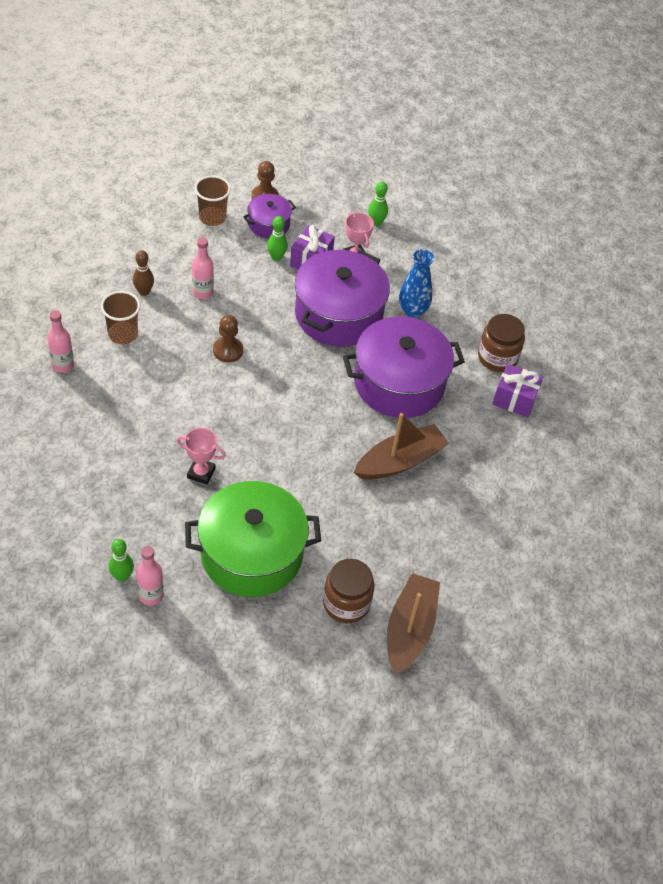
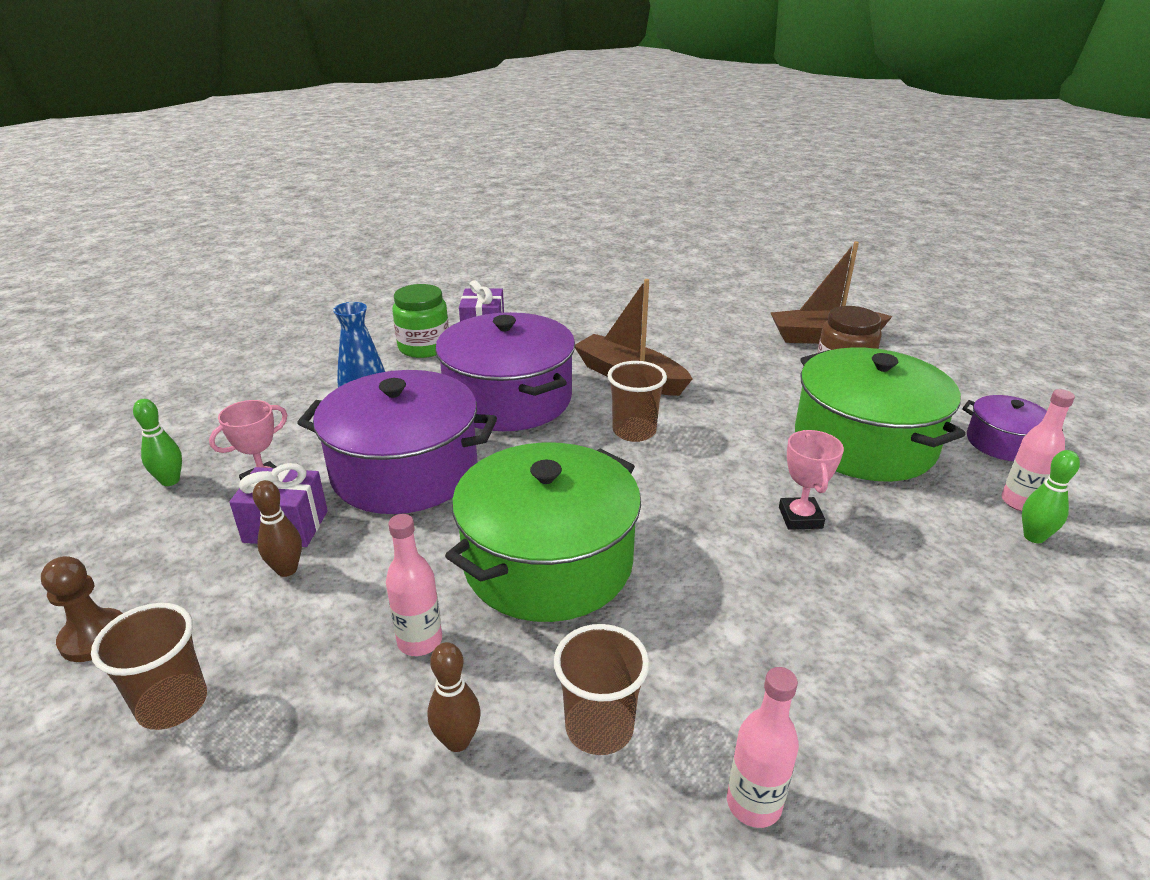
camera: 105 degrees left, 20 degrees down
brown pawn [213,315,243,363] -> green pot [445,442,641,622]
purple pot [243,194,296,239] -> purple pot moved to [962,395,1063,461]
green bowling pin [267,216,288,261] -> brown bowling pin [253,480,302,577]
brown jar [478,314,525,372] -> green jar [392,284,449,358]
none -> brown cup [607,361,667,442]

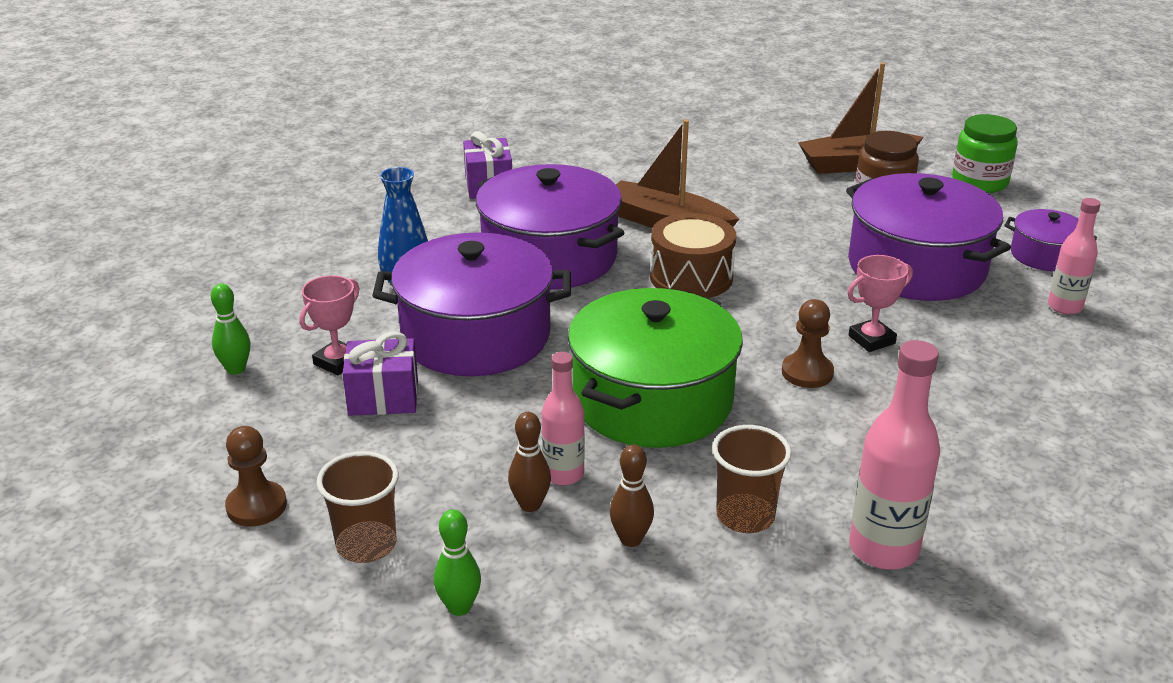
camera: 10 degrees left, 0 degrees up
brown bowling pin [253,480,302,577] -> brown bowling pin moved to [508,412,551,512]
green jar [392,284,449,358] -> green jar moved to [952,114,1018,193]
brown cup [607,361,667,442] -> brown drum [650,213,736,298]
pink bottle [727,667,799,828] -> pink bottle [849,340,940,569], size x1.57
pink trophy [779,430,844,530] -> pink trophy turned 75 degrees clockwise [847,255,913,352]
green pot [795,347,966,481] -> purple pot [846,173,1011,301]
green bowling pin [1022,450,1080,543] -> green bowling pin moved to [434,510,481,616]
none -> brown pawn [782,299,834,388]

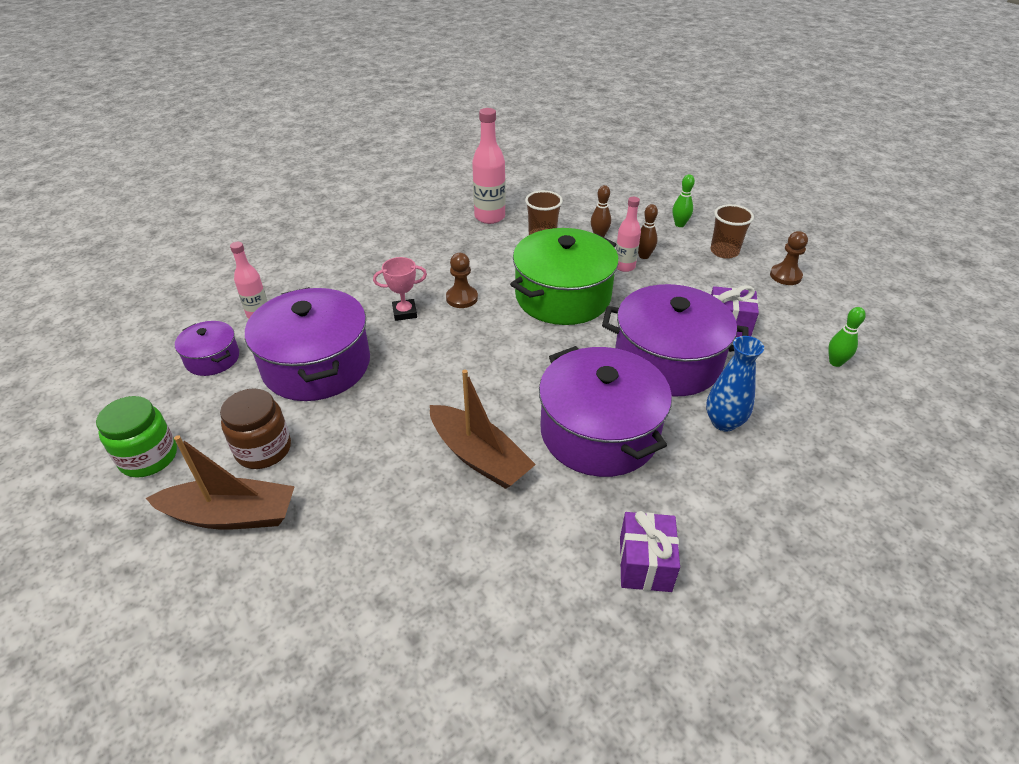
camera: 165 degrees left, 10 degrees up
pink trophy [299,275,360,375] -> none
brown drum [650,213,736,298] -> none

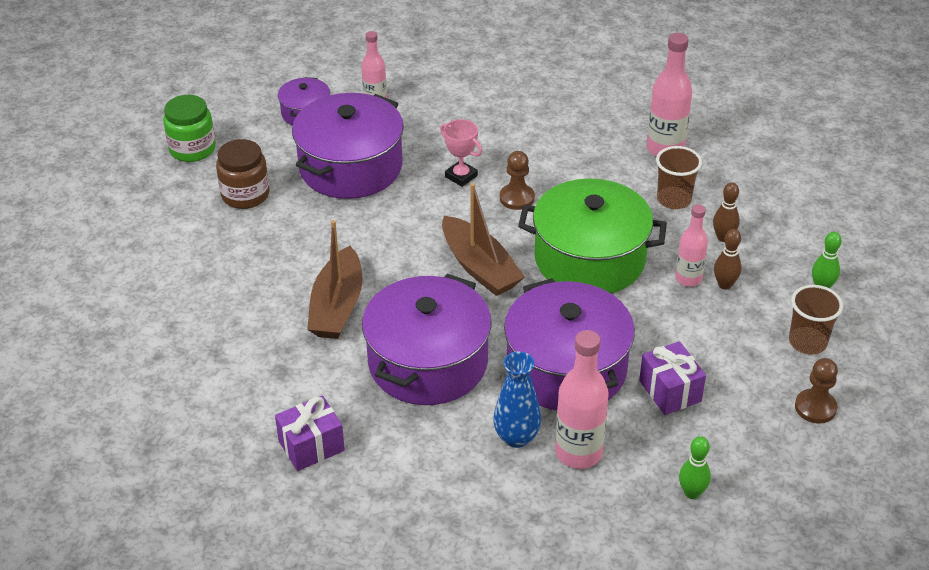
camera: 55 degrees right, 0 degrees up
brown boat [146,435,295,530] -> brown boat moved to [442,183,525,296]
none -> pink bottle [555,330,609,469]

